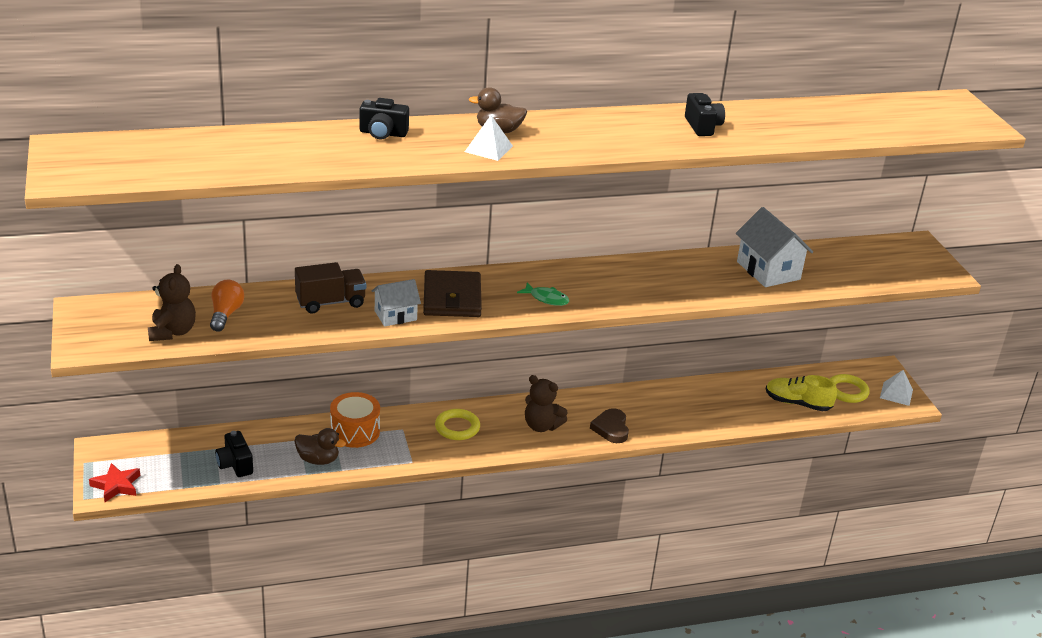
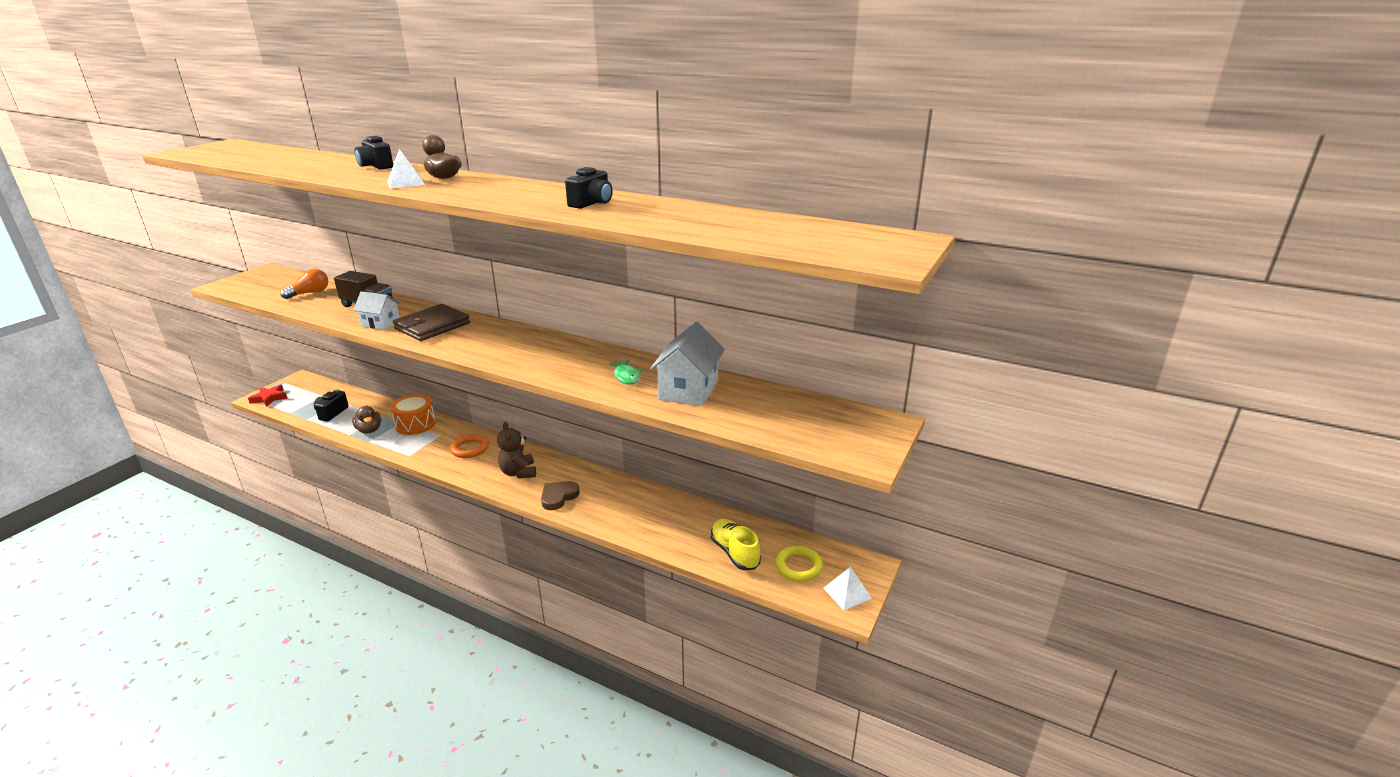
camera: 45 degrees right, 5 degrees down
brown teddy bear [148,264,196,341] -> none
yellow ring [435,409,480,440] -> orange ring [450,434,489,458]
green fish [517,282,569,306] -> green fish moved to [609,360,643,385]

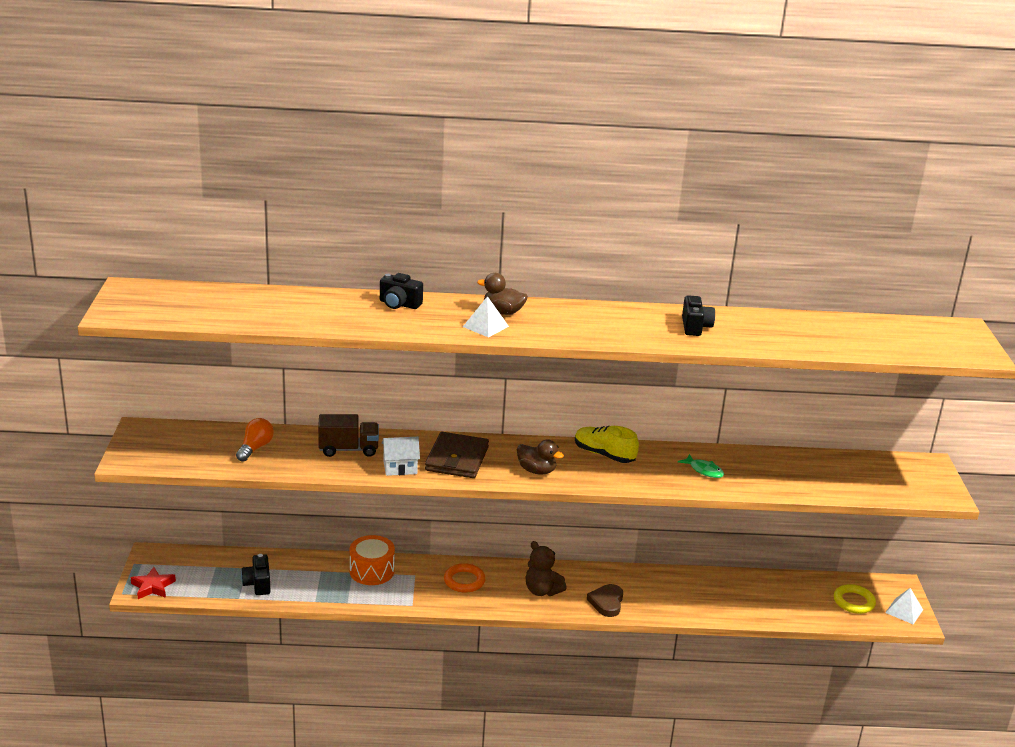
camera: 30 degrees left, 0 degrees up
brown duck [352,406,381,434] -> brown duck moved to [517,439,564,474]
white house [650,322,725,406] -> none
yellow shoe [711,519,761,570] -> yellow shoe moved to [575,426,639,463]

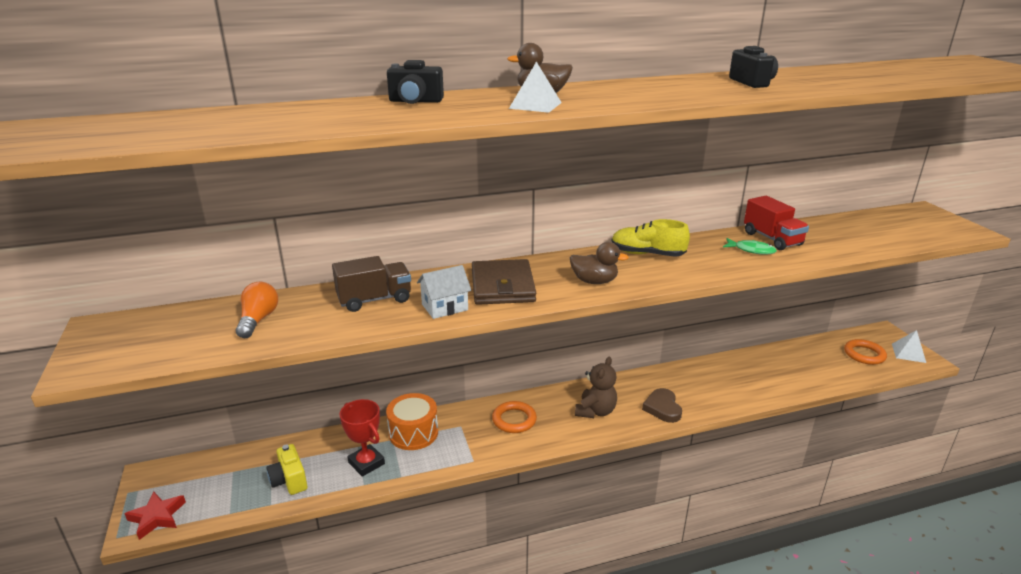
camera: 15 degrees left, 0 degrees up
black camera [241,554,270,595] -> yellow camera [266,444,307,495]
brown teddy bear [525,541,567,596] -> brown teddy bear turned 90 degrees counterclockwise [575,357,617,418]
yellow ring [834,584,876,614] -> orange ring [844,339,887,365]
none -> red trophy [340,399,385,477]
none -> red truck [744,196,809,250]

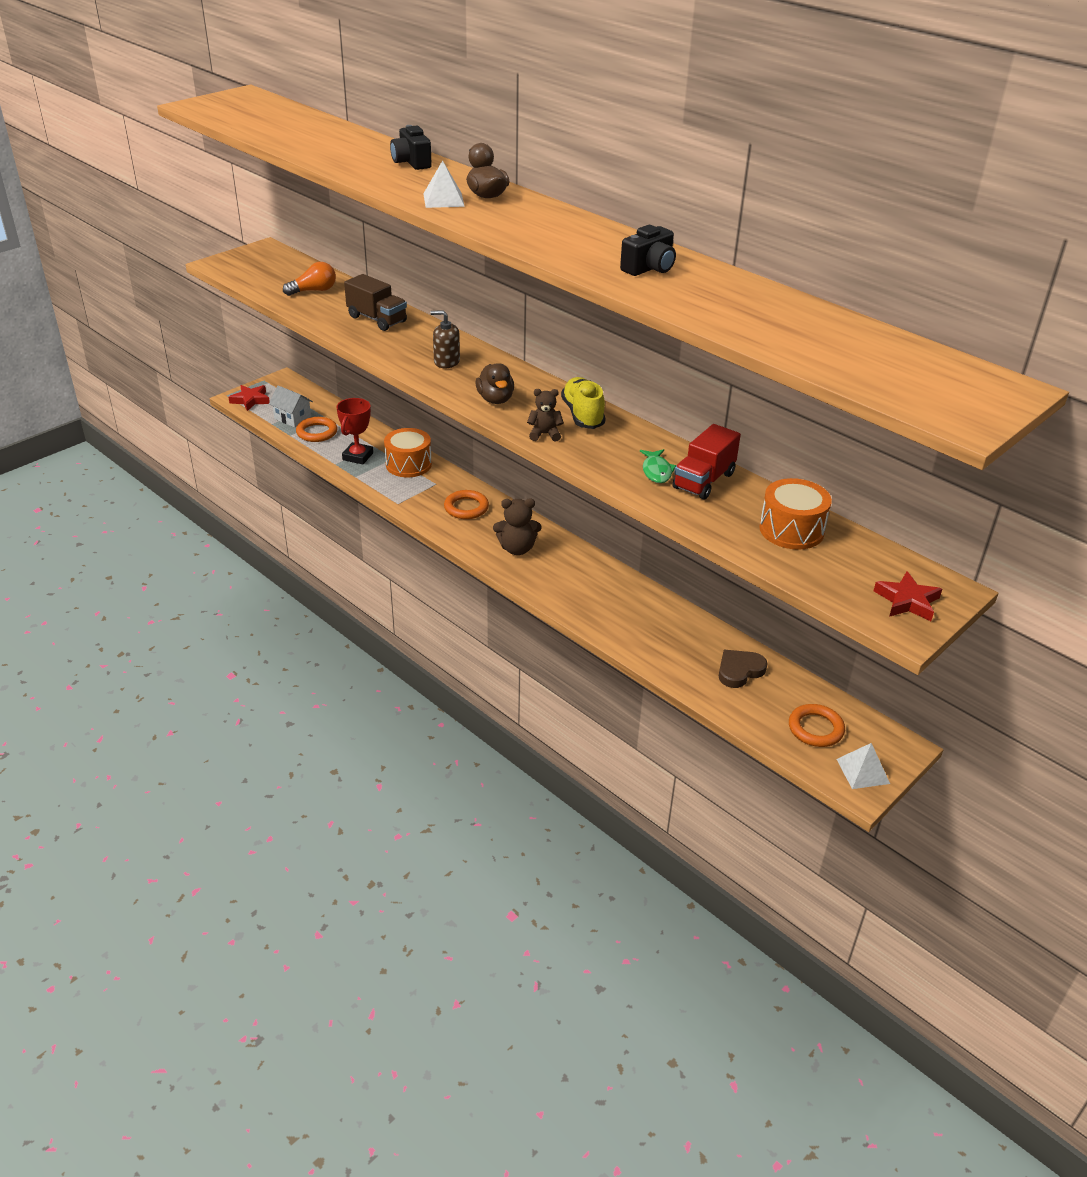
camera: 60 degrees right, 10 degrees up
yellow camera [266,444,307,495] -> orange ring [296,417,337,442]
white house [417,265,471,319] -> white house moved to [269,385,313,427]
brown wallet [472,259,536,305] -> brown soap dispenser [431,310,460,368]
brown heart [642,388,682,423] -> brown heart moved to [719,650,768,688]
none -> brown teddy bear [527,389,564,442]
none -> orange drum [759,478,832,550]
none -> red star [874,571,942,621]

